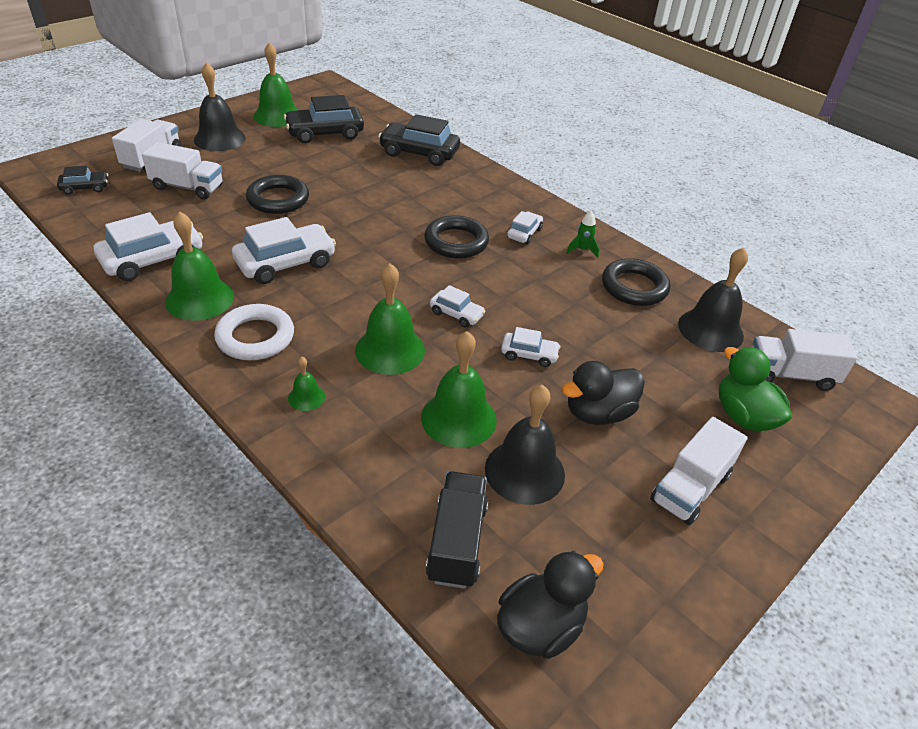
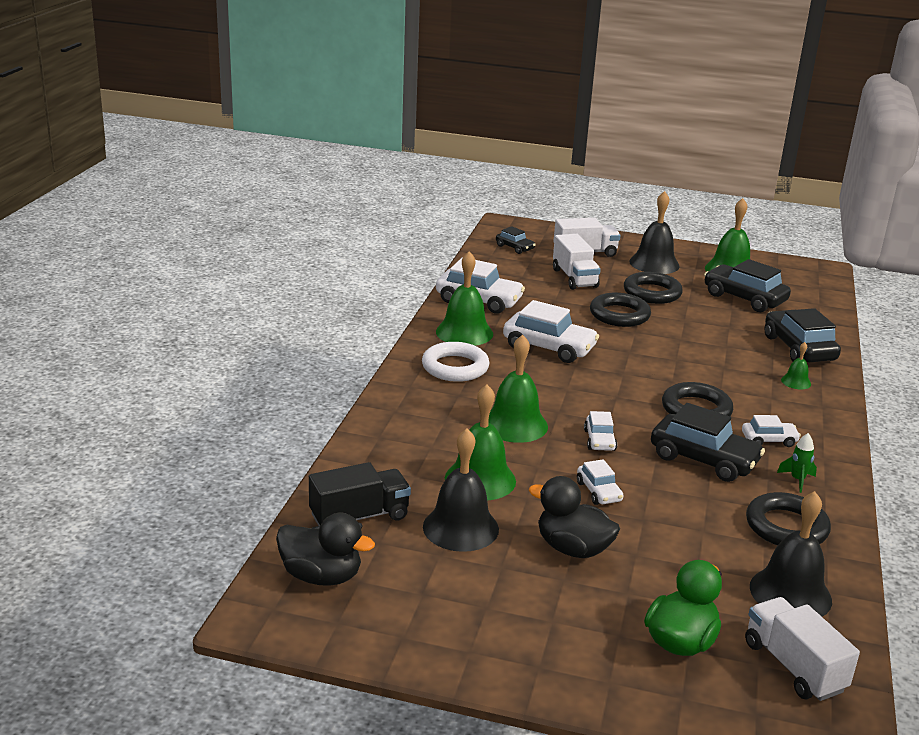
camera: 60 degrees right, 15 degrees down
green bell [288,357,325,411] -> green bell moved to [781,342,811,389]
white truck [650,417,747,525] -> none
none -> black ring [624,272,683,304]
none -> black car [651,403,765,482]

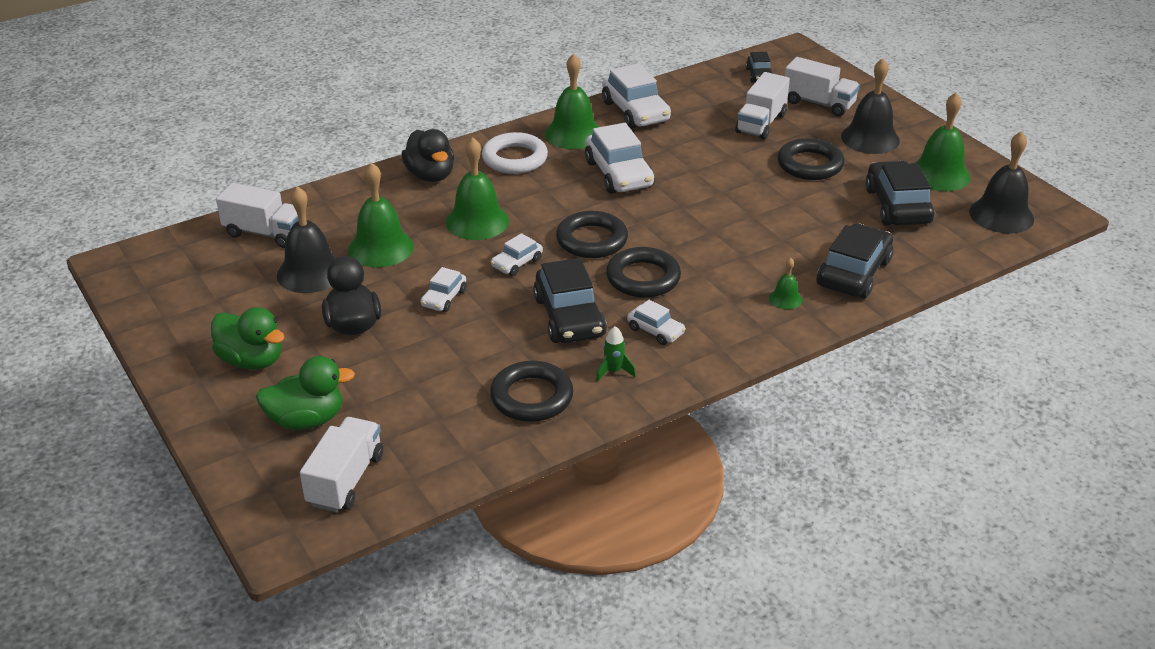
camera: 45 degrees right, 10 degrees up
black duck [276,513,375,586] -> black duck moved to [401,129,454,182]
black truck [309,462,411,526] -> white truck [216,183,299,248]
black ring [590,293,651,327] -> black ring moved to [556,211,628,258]
black bell [750,491,832,617] -> black bell moved to [969,131,1034,234]
none -> green duck [211,307,285,370]

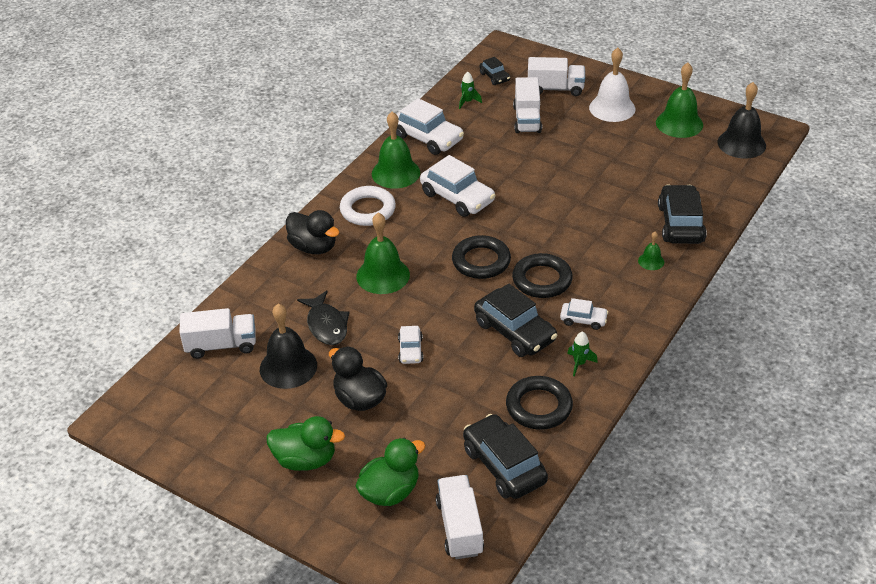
camera: 25 degrees left, 5 degrees up
green bell [348,162,414,267] -> black fish [297,290,350,345]
white car [491,233,543,276] -> none
black ring [778,138,845,180] -> none
black bell [841,58,900,154] -> white bell [589,48,636,122]
black car [865,161,934,225] -> black car moved to [463,414,548,499]
none -> green rocket [459,71,482,109]

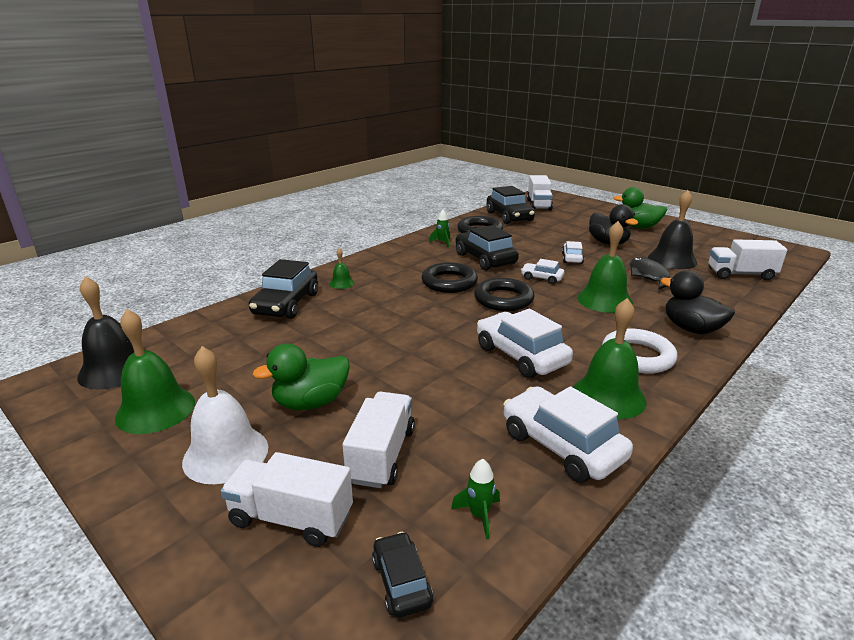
camera: 170 degrees left, 15 degrees down
green duck [355,438,426,506] -> green duck moved to [252,344,350,410]
white car [560,298,608,330] -> white car moved to [521,259,565,284]

